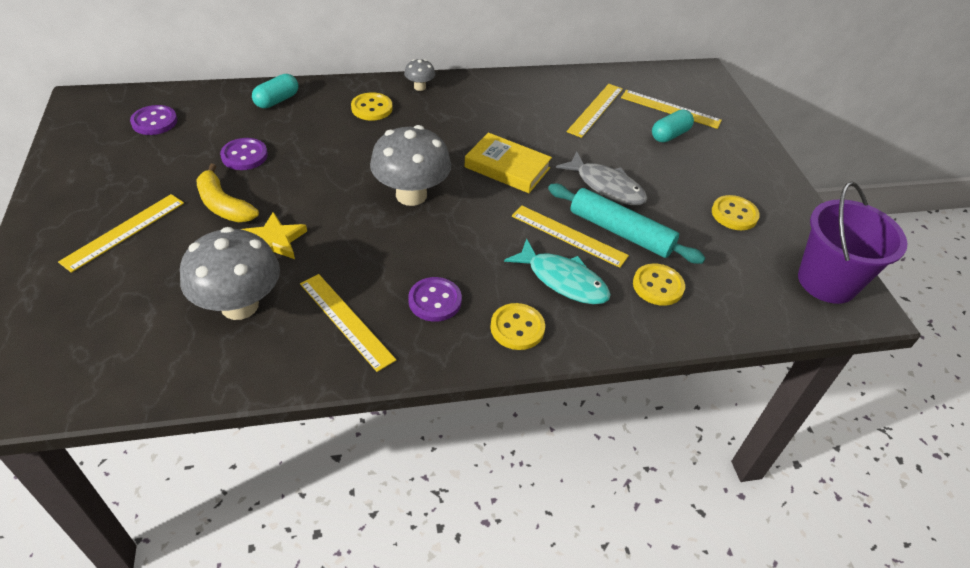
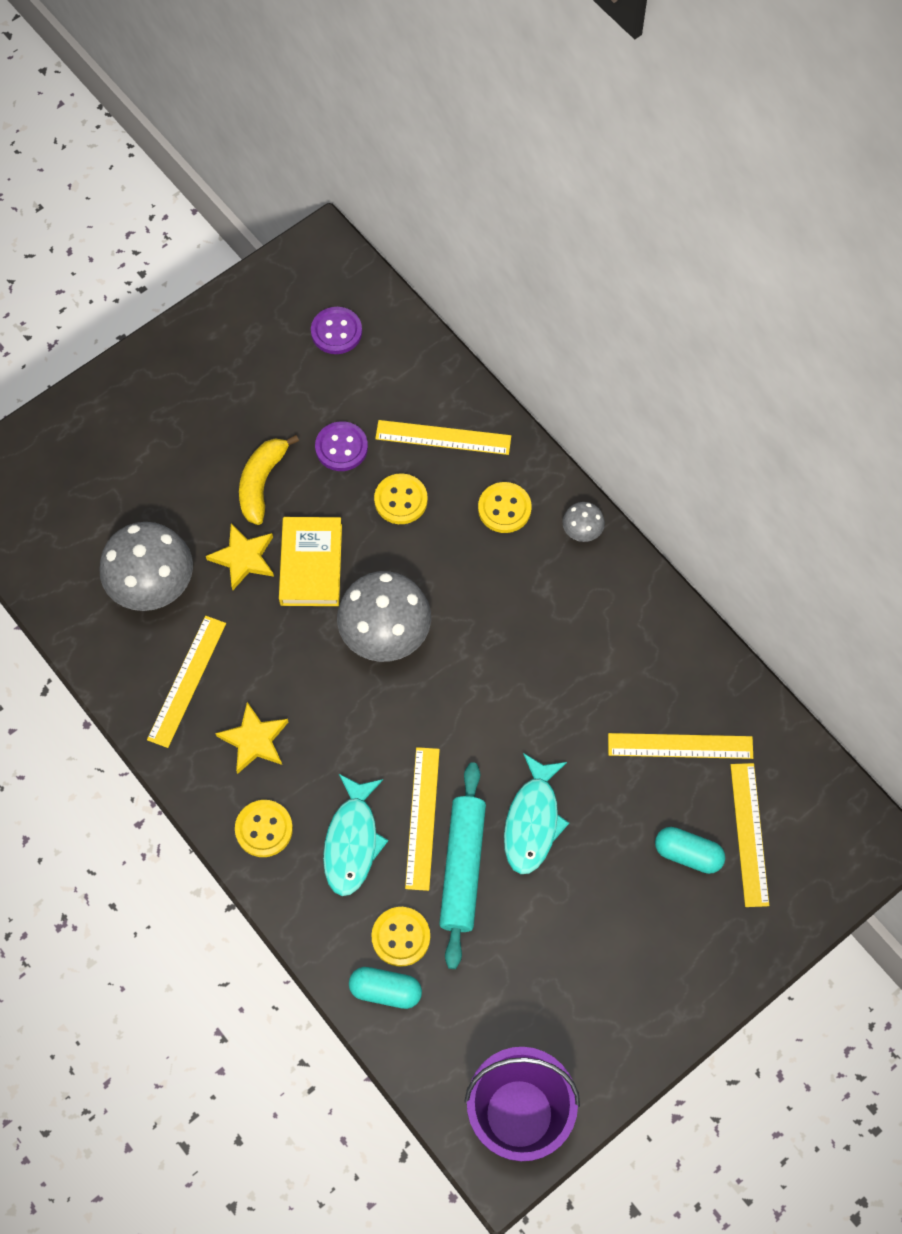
camera: 65 degrees right, 20 degrees up
yellow ruler [58,194,184,273] -> yellow ruler moved to [375,420,511,455]
turquoise capsule [252,74,298,108] -> turquoise capsule moved to [349,967,422,1009]
purple button [408,277,462,322] -> yellow star [215,702,288,774]
yellow book [464,132,552,193] -> yellow book moved to [279,517,342,606]
grey fish [556,151,648,205] -> turquoise fish [504,753,569,874]
yellow button [712,195,760,230] -> yellow button moved to [374,473,428,524]

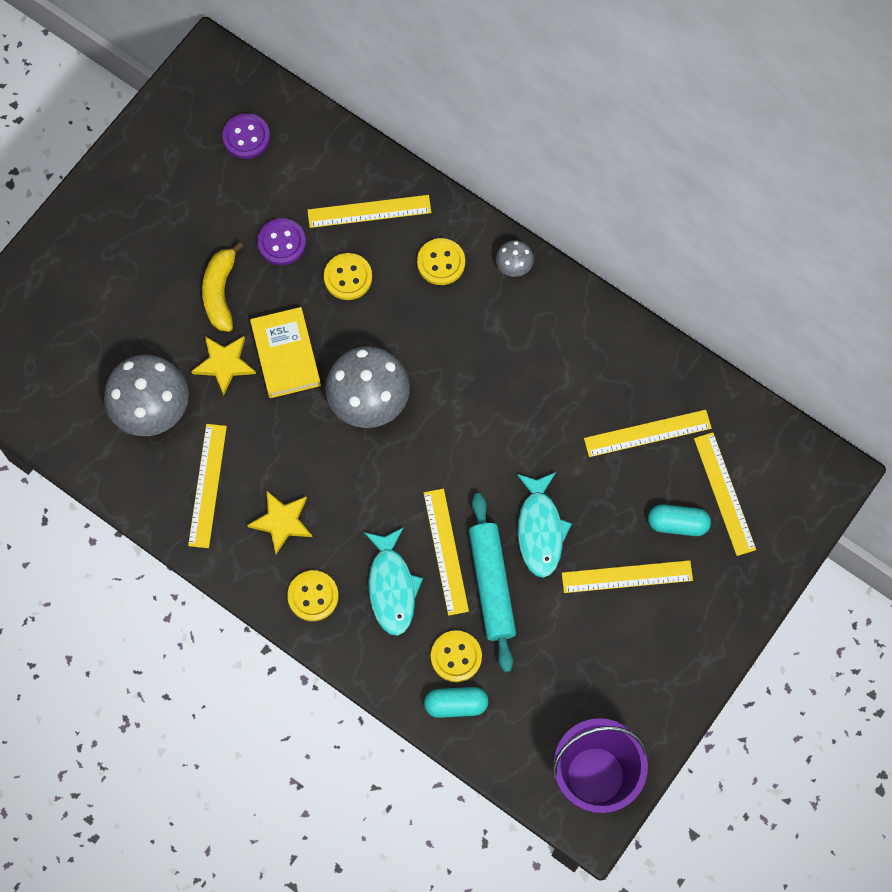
camera: 15 degrees left, 5 degrees up
none -> yellow ruler [562,560,693,593]

